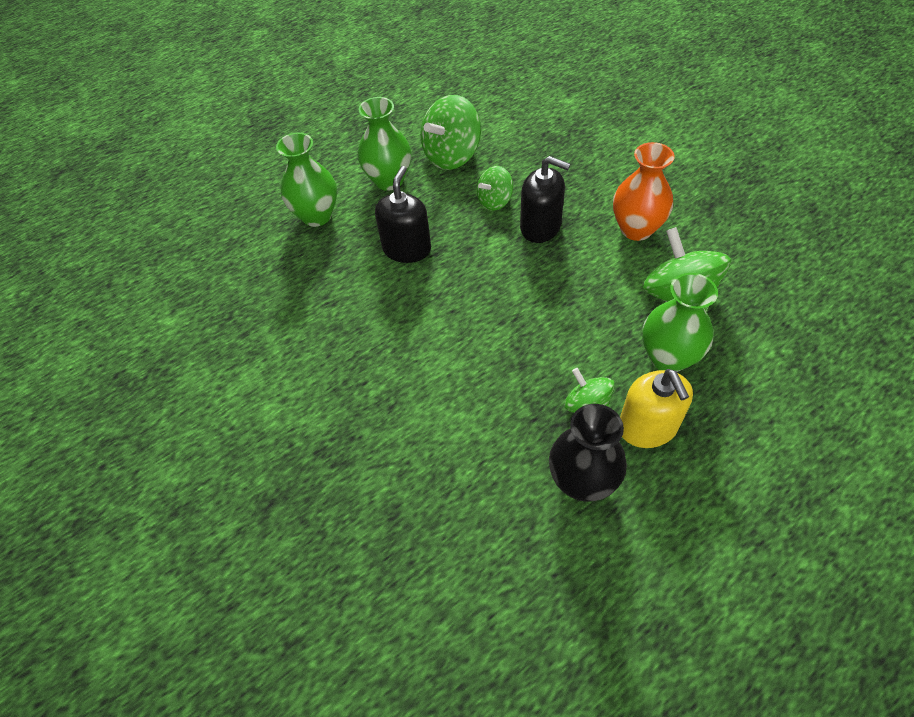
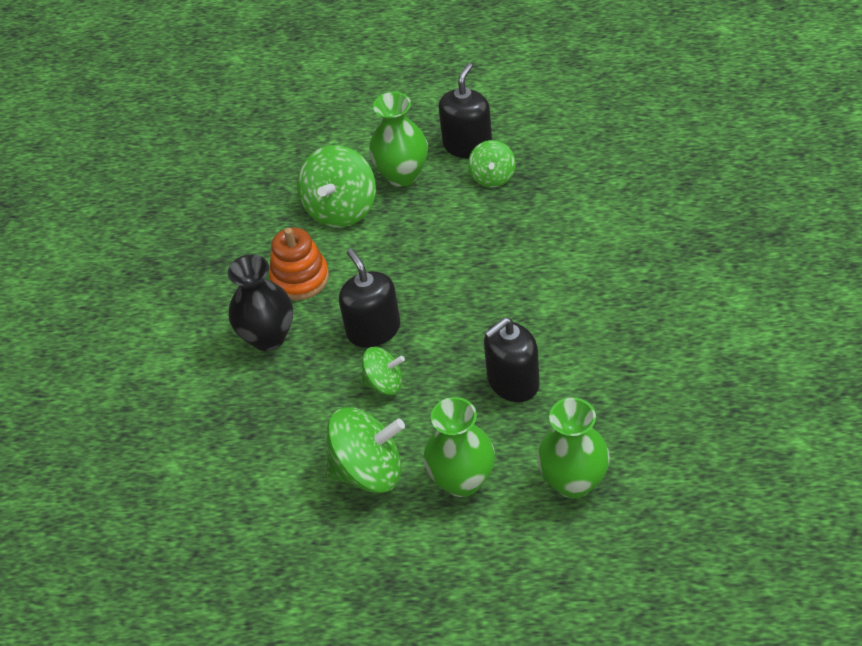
camera: 140 degrees left, 5 degrees down
black vase [549,404,627,502] -> black vase moved to [228,254,293,351]
orange vase [613,142,675,241] -> orange stacking toy [269,228,329,300]
yellow soap dispenser [620,369,693,448] -> black soap dispenser [439,63,492,159]

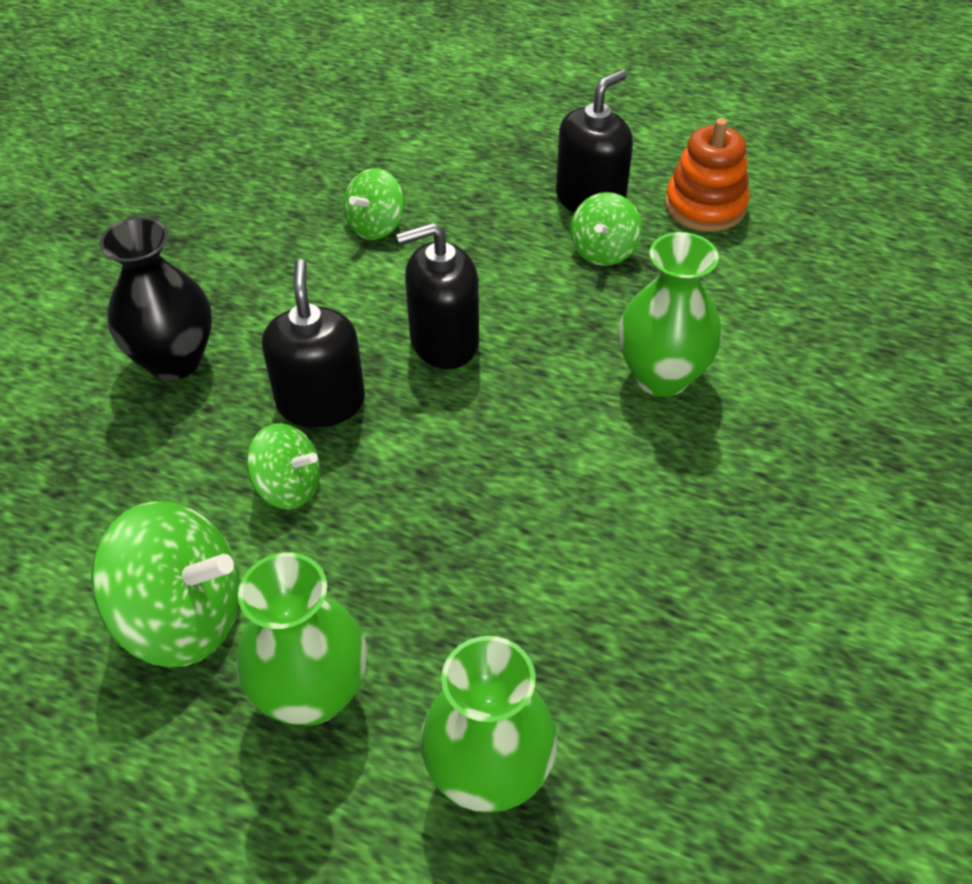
camera: 15 degrees right, 0 degrees up
orange stacking toy [269,228,329,300] -> orange stacking toy moved to [665,118,749,232]
green spinning top [297,145,376,227] -> green spinning top [344,168,404,240], size x0.58
green vase [369,92,428,187] -> green vase moved to [619,232,722,397]
black soap dispenser [484,317,540,402] -> black soap dispenser moved to [396,222,479,369]

